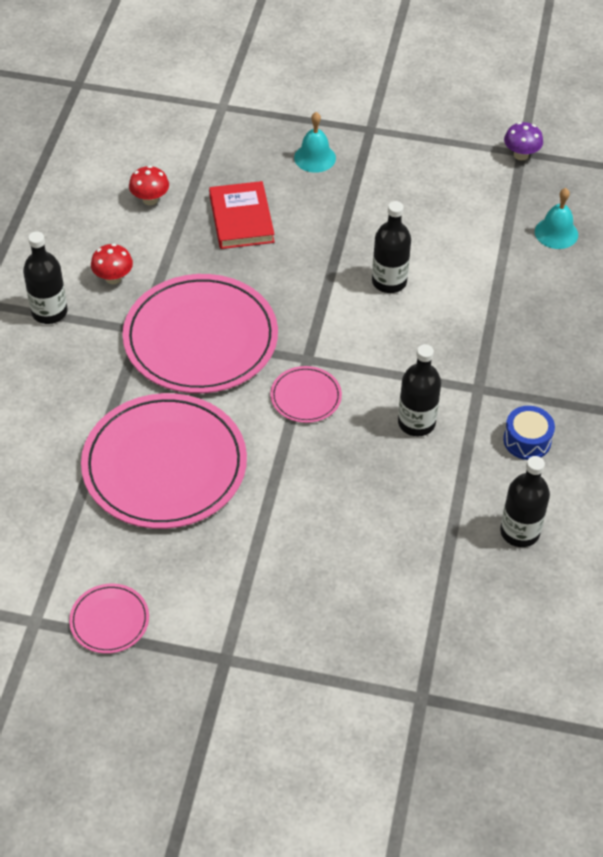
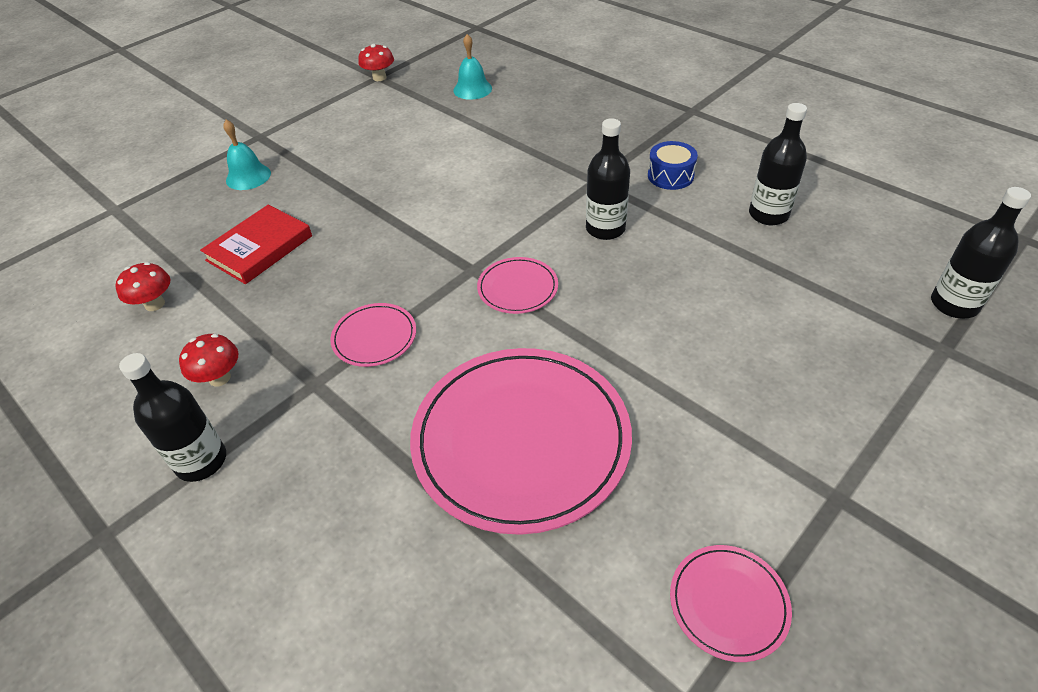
camera: 55 degrees left, 5 degrees down
pink plate [123,274,278,393] -> pink plate [330,303,416,367], size x0.45
red book [209,181,275,249] -> red book turned 75 degrees counterclockwise [200,205,312,284]
black bottle [372,201,411,293] -> black bottle moved to [931,187,1031,318]
purple mushroom [504,122,543,160] -> red mushroom [358,44,394,81]

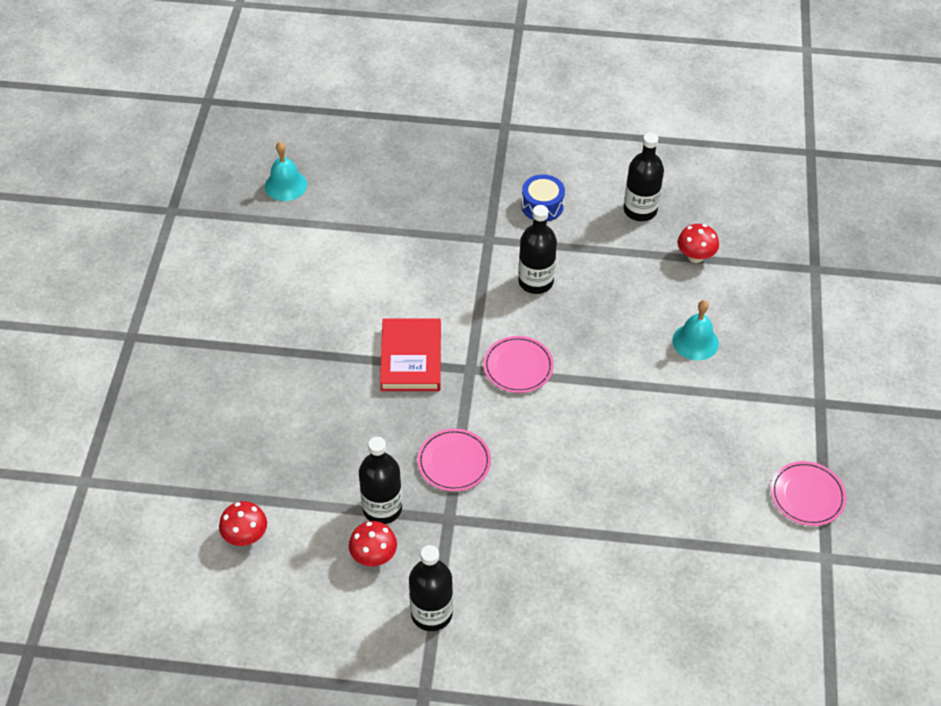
camera: 40 degrees left, 5 degrees up
red book [200,205,312,284] -> red book moved to [380,318,441,391]
turquoise bell [223,120,271,190] -> turquoise bell moved to [673,300,719,361]
red mushroom [358,44,394,81] -> red mushroom moved to [678,224,719,263]
pink plate [410,348,632,535] -> none
black bottle [931,187,1031,318] -> black bottle moved to [359,437,402,524]

